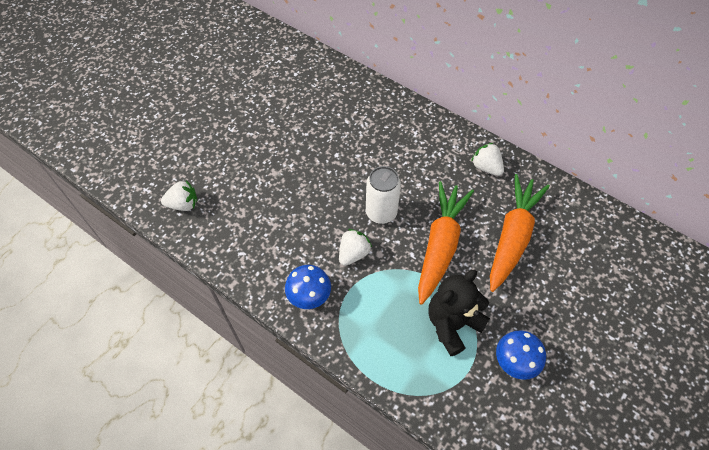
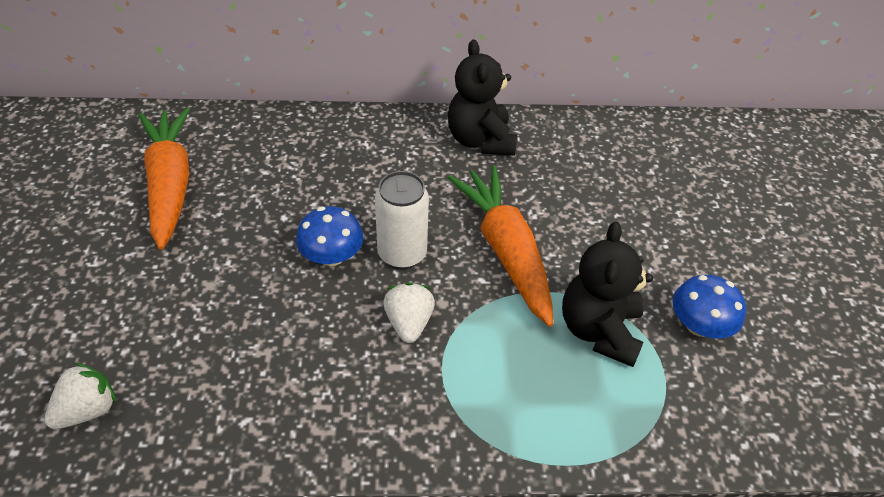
camera: 40 degrees left, 10 degrees down
blue mushroom [285,265,331,309] -> blue mushroom moved to [296,206,364,266]
white strawberry [471,143,504,176] -> black teddy bear [448,39,517,156]
orange carrot [490,174,550,292] -> orange carrot moved to [139,107,190,250]

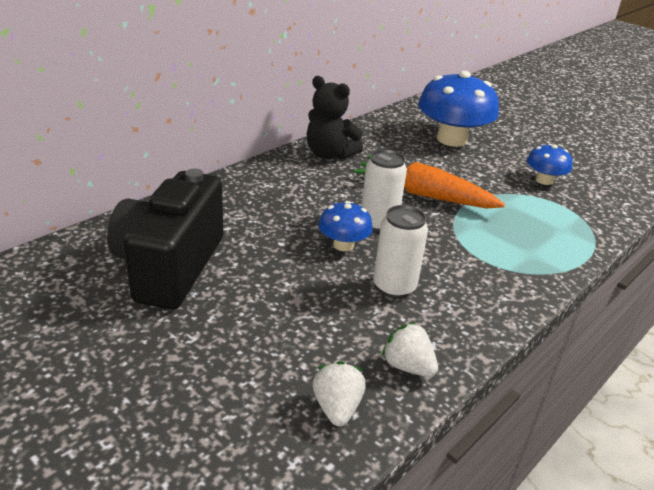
camera: 45 degrees left, 15 degrees down
orange carrot [139,107,190,250] -> black camera [107,169,223,310]
white strawberry [383,282,435,343] -> white strawberry moved to [382,322,438,377]
black teddy bear [562,222,653,367] -> none
none -> white can [373,205,428,299]
none -> blue mushroom [418,71,499,147]

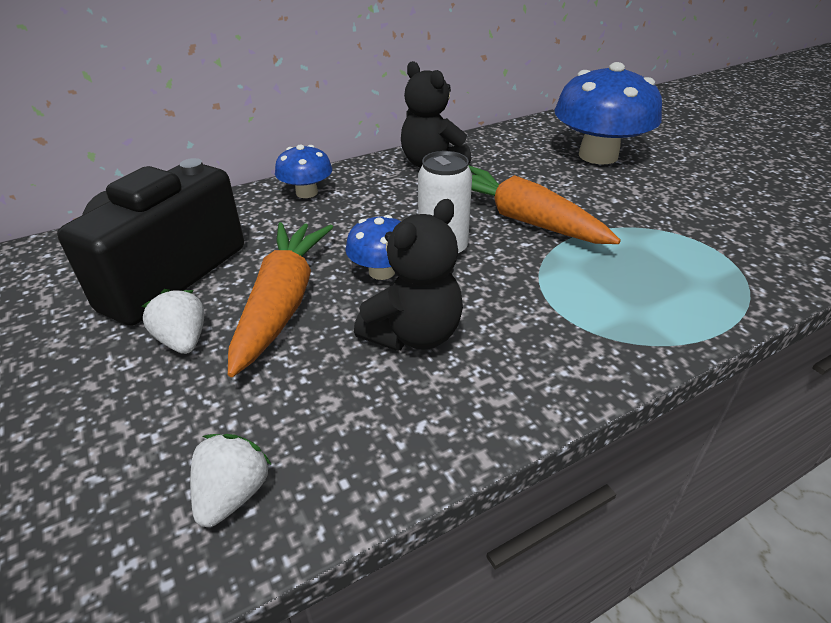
camera: 20 degrees right, 5 degrees up
white can [373,205,428,299] -> black teddy bear [354,199,463,351]
white strawberry [382,322,438,377] -> white strawberry moved to [142,289,204,354]
blue mushroom [527,144,573,185] -> blue mushroom moved to [275,144,332,198]
none -> orange carrot [228,222,333,377]

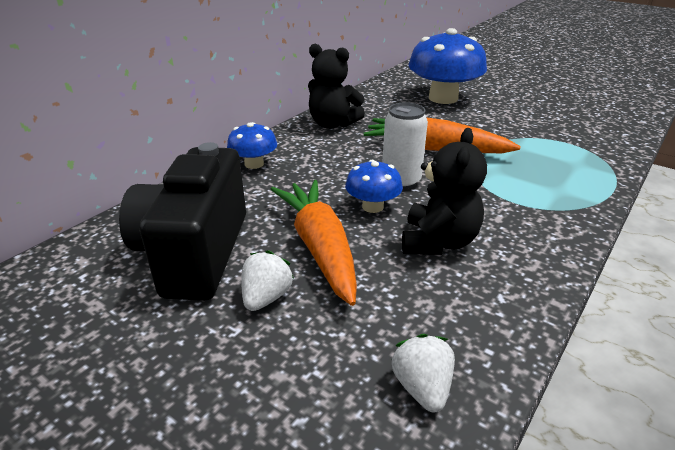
camera: 25 degrees left, 5 degrees down
white strawberry [142,289,204,354] -> white strawberry turned 75 degrees clockwise [241,250,294,311]

